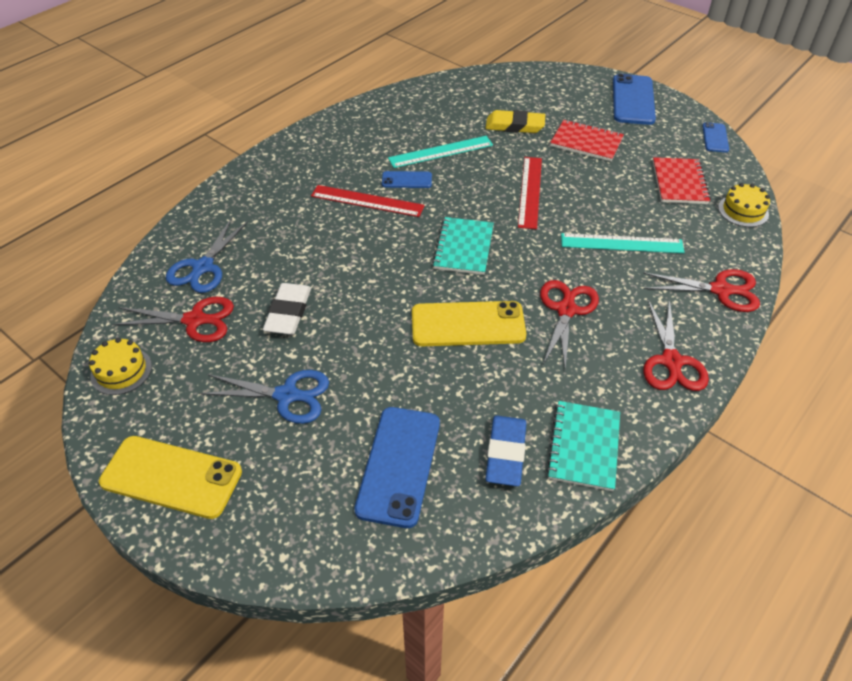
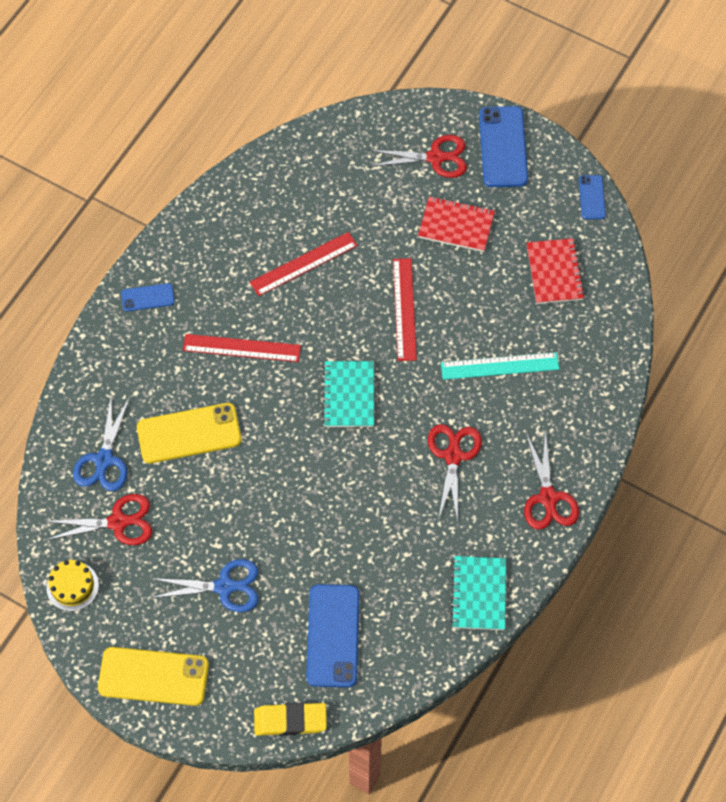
camera: 10 degrees left, 15 degrees up
white eraser [263,283,311,335] -> none
blue phone [382,171,432,188] -> blue phone moved to [121,283,175,311]
turquoise ruler [388,136,493,168] -> red ruler [250,232,358,296]
yellow phone [412,301,527,346] -> yellow phone moved to [137,403,242,463]
blue eraser [485,416,527,486] -> none
yellow eraser [486,110,545,133] -> yellow eraser moved to [254,702,327,736]
red scissors [643,269,760,312] -> red scissors moved to [369,135,467,178]
yellow cake [718,183,770,227] -> none

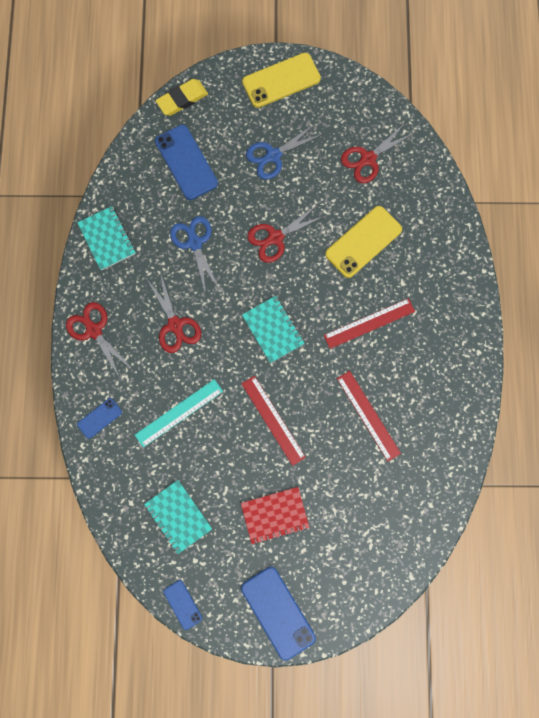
camera: 150 degrees right, 15 degrees up
yellow cake [46,560,99,611] -> none
blue scissors [73,394,130,491] -> blue scissors moved to [170,216,220,295]
blue phone [121,283,175,311] -> blue phone moved to [77,398,122,439]
red ruler [250,232,358,296] -> red ruler turned 60 degrees counterclockwise [337,371,401,461]
red scissors [369,135,467,178] -> red scissors moved to [247,205,327,263]
red notebook [527,238,585,304] -> turquoise notebook [144,480,212,554]

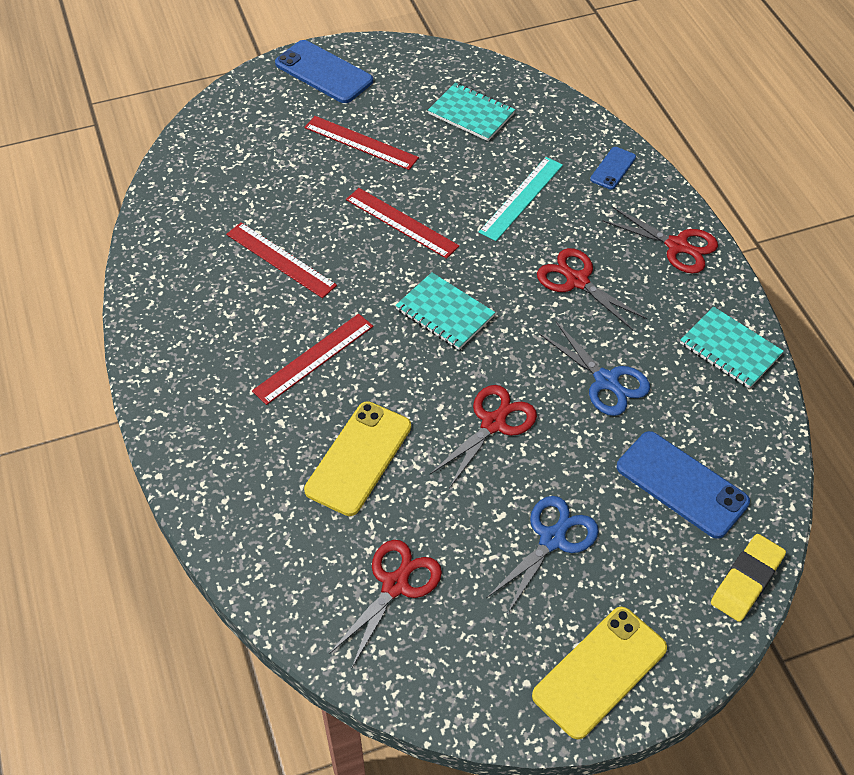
camera: 160 degrees right, 25 degrees down
blue phone [164,580,202,630] -> none
red notebook [241,487,310,545] -> red ruler [304,116,419,170]

